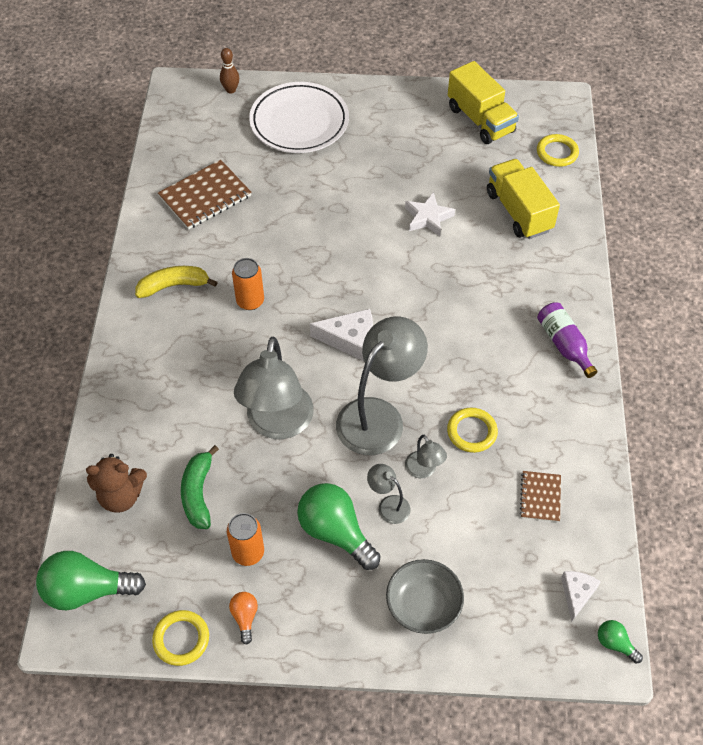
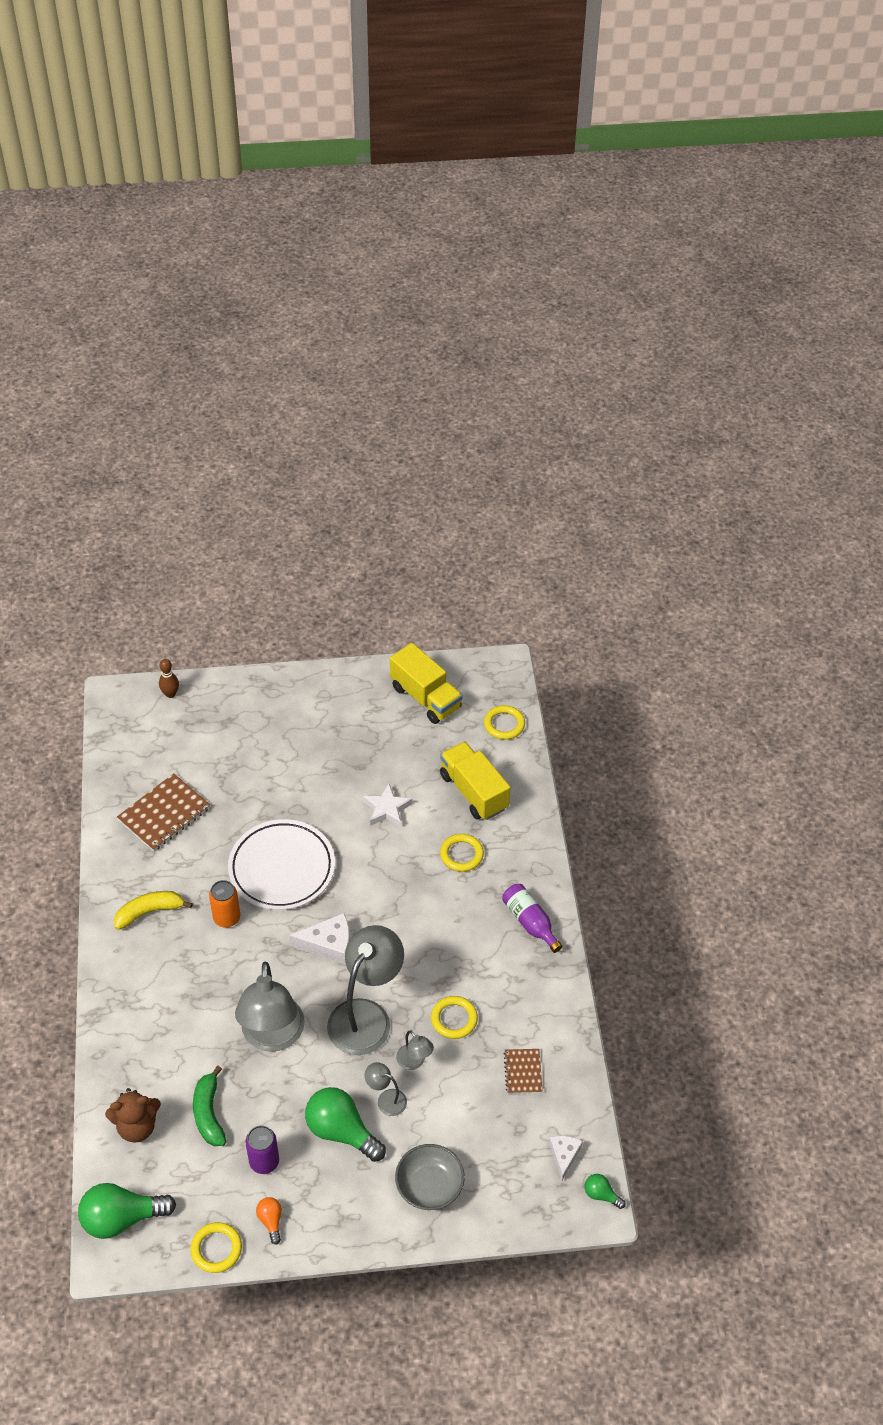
camera: 10 degrees left, 5 degrees down
orange can [227,513,264,566] -> purple can [245,1125,279,1174]
white plate [249,82,349,153] -> white plate moved to [228,819,335,910]
none -> yellow ring [440,834,484,872]

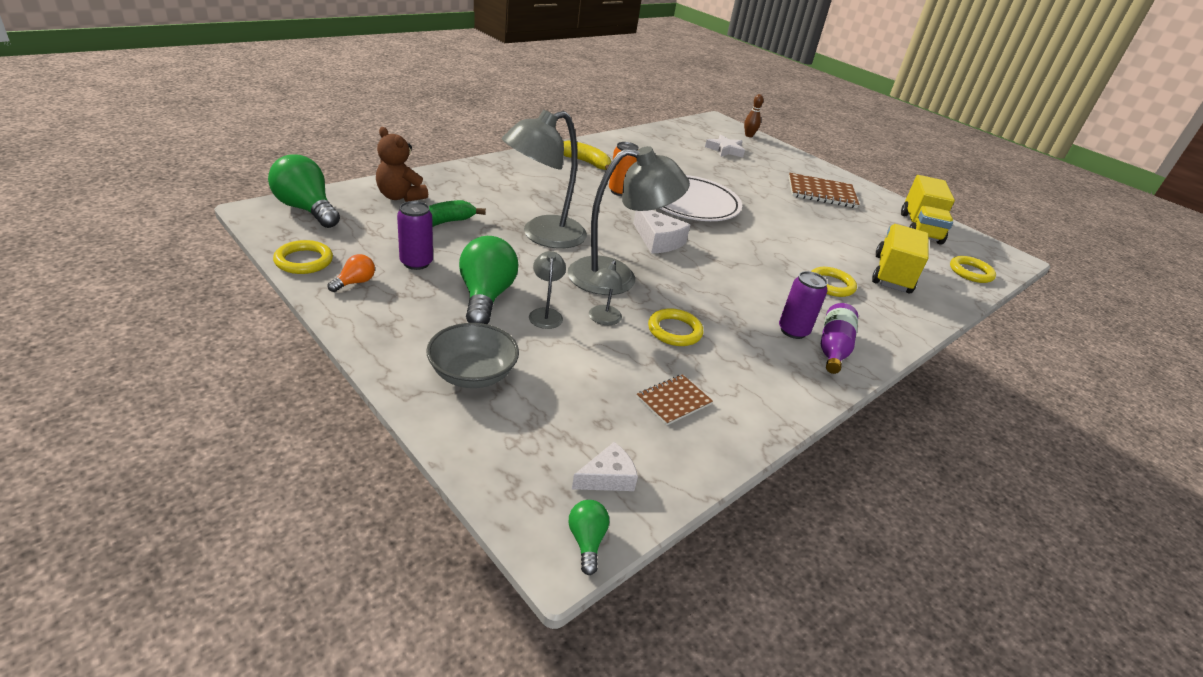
camera: 50 degrees right, 15 degrees down
brown notebook [117,773,210,851] -> brown notebook moved to [789,173,860,208]
white star [363,784,412,827] -> white star moved to [705,134,745,157]
none -> purple can [779,271,828,339]

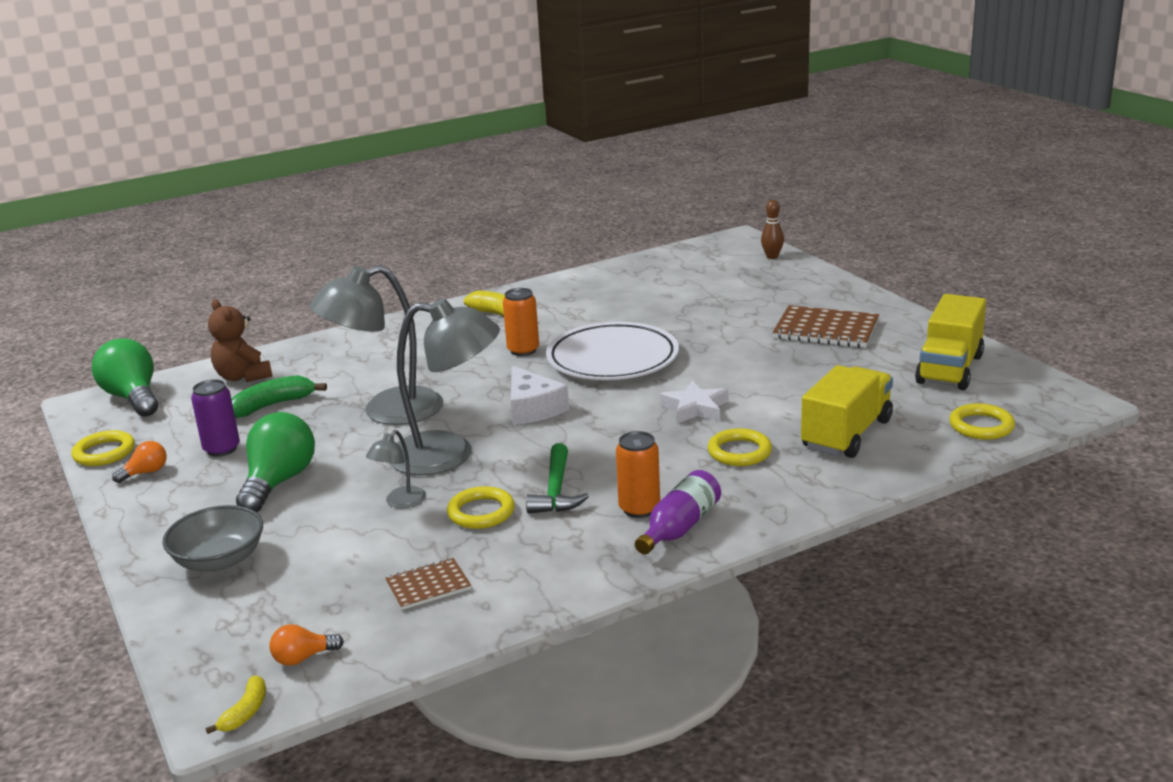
camera: 20 degrees right, 10 degrees down
grey lamp [529,251,566,329] -> none
green light bulb [569,500,609,575] -> yellow banana [206,675,266,734]
white cheese [572,442,638,491] -> orange light bulb [269,624,344,666]
white star [705,134,745,157] -> white star moved to [660,381,728,423]
purple can [779,271,828,339] -> orange can [616,431,660,518]
none -> green hammer [526,443,589,514]

